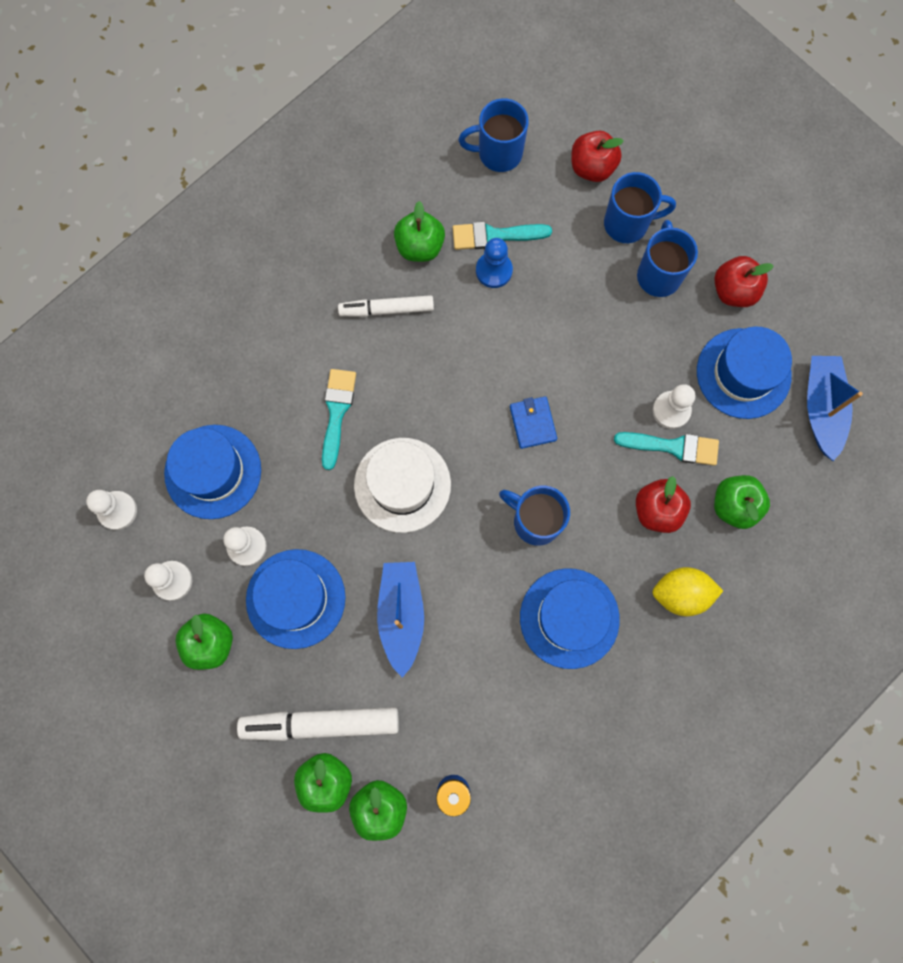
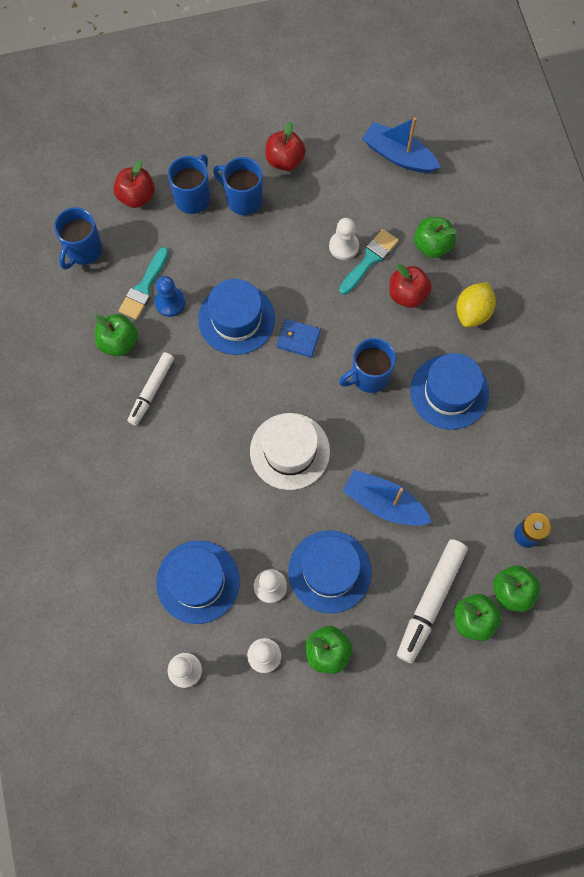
camera: 60 degrees left, 5 degrees down
turquoise brush [322,369,356,470] -> none
blue hat [697,326,792,419] -> blue hat moved to [198,279,275,355]

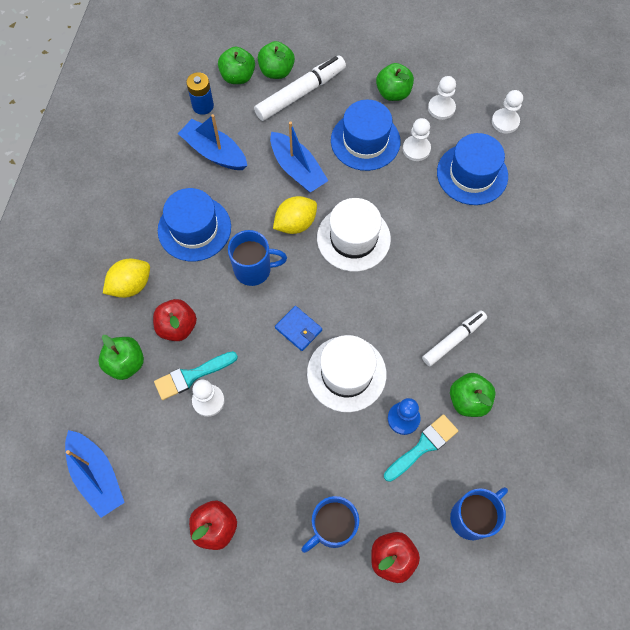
camera: 155 degrees left, 5 degrees down
blue hat [198,279,275,355] -> white hat [307,335,386,412]
blue mug [213,157,263,215] -> none
none -> blue boat [178,114,247,170]
none -> yellow lemon [273,196,317,234]

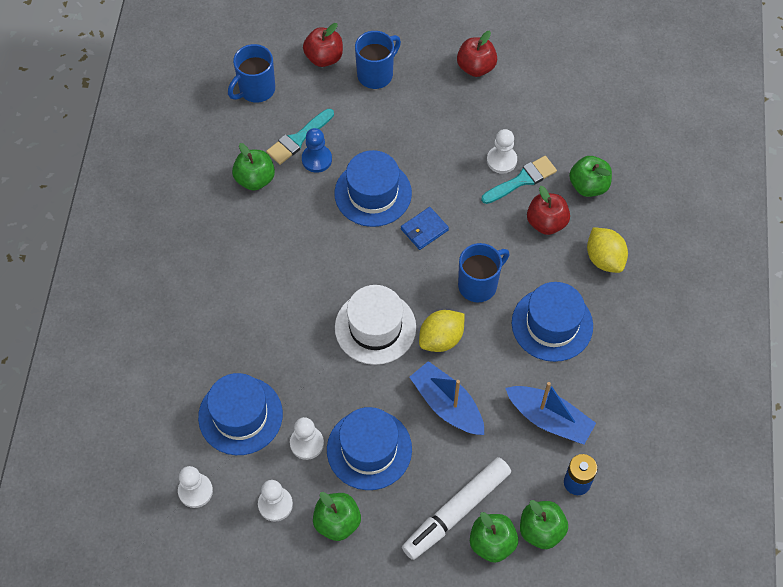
camera: 175 degrees right, 5 degrees down
blue boat [65,430,125,518] -> none
yellow lemon [103,258,150,298] -> yellow lemon turned 75 degrees counterclockwise [587,227,628,273]
blue mug [228,230,287,286] -> blue mug turned 150 degrees clockwise [458,243,509,302]
blue wallet [275,306,322,351] -> blue wallet turned 75 degrees counterclockwise [401,207,449,250]
white hat [307,335,386,412] -> blue hat [334,150,412,227]
white marker [422,310,487,366] -> none

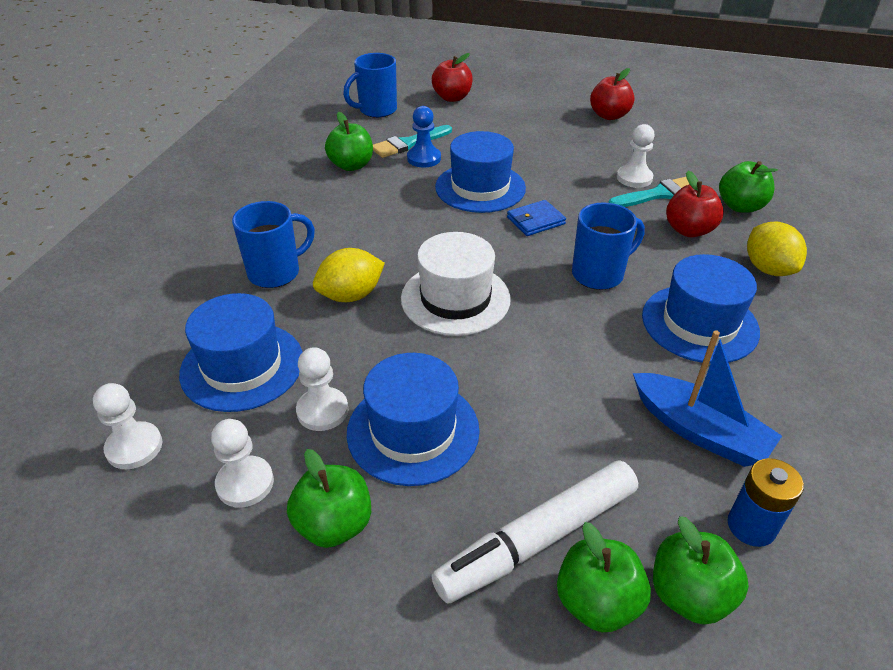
camera: 10 degrees right, 20 degrees down
blue mug [355,31,401,89] -> blue mug moved to [232,201,315,288]
blue boat [409,361,484,435] -> none
yellow lemon [419,310,465,352] -> yellow lemon moved to [313,248,385,302]

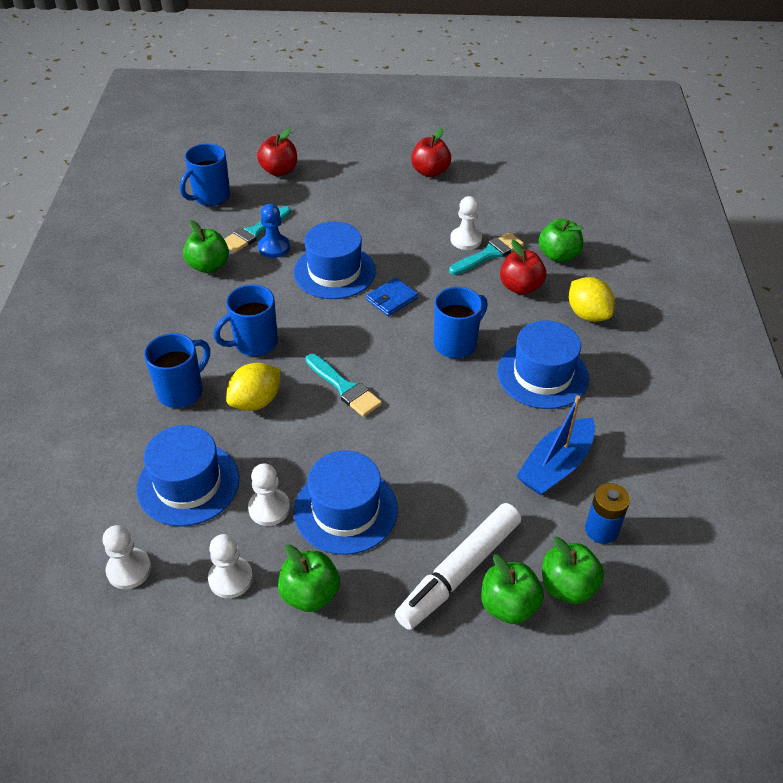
camera: 15 degrees left, 5 degrees up
white hat [401,232,511,336] -> turquoise brush [306,354,382,417]
blue boat [633,330,782,467] -> blue boat turned 105 degrees clockwise [516,395,595,495]
none -> blue mug [214,285,278,356]

